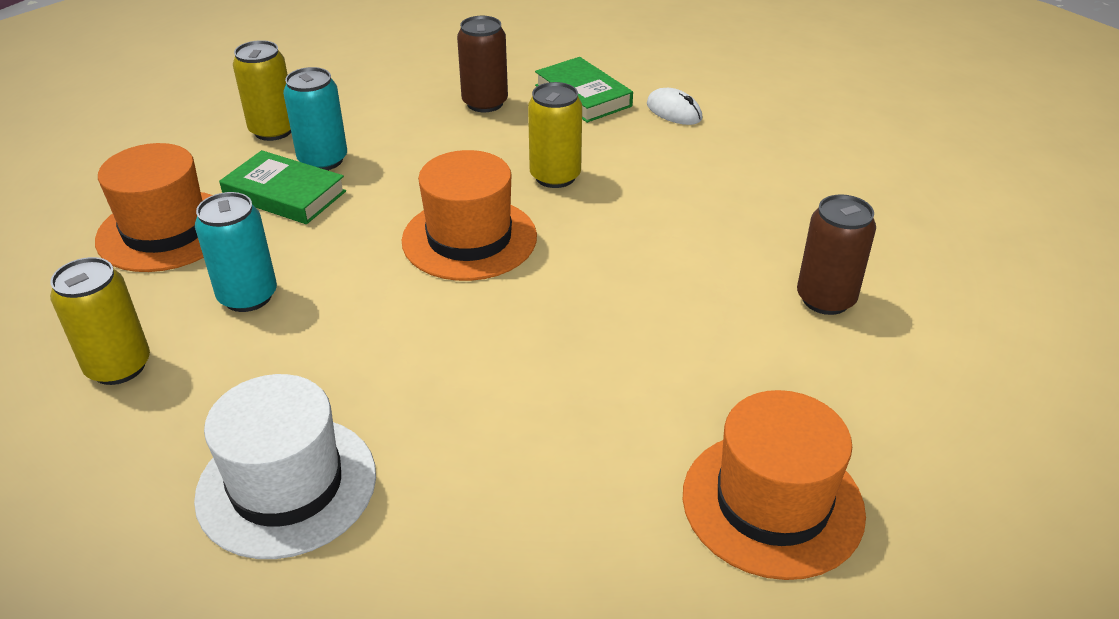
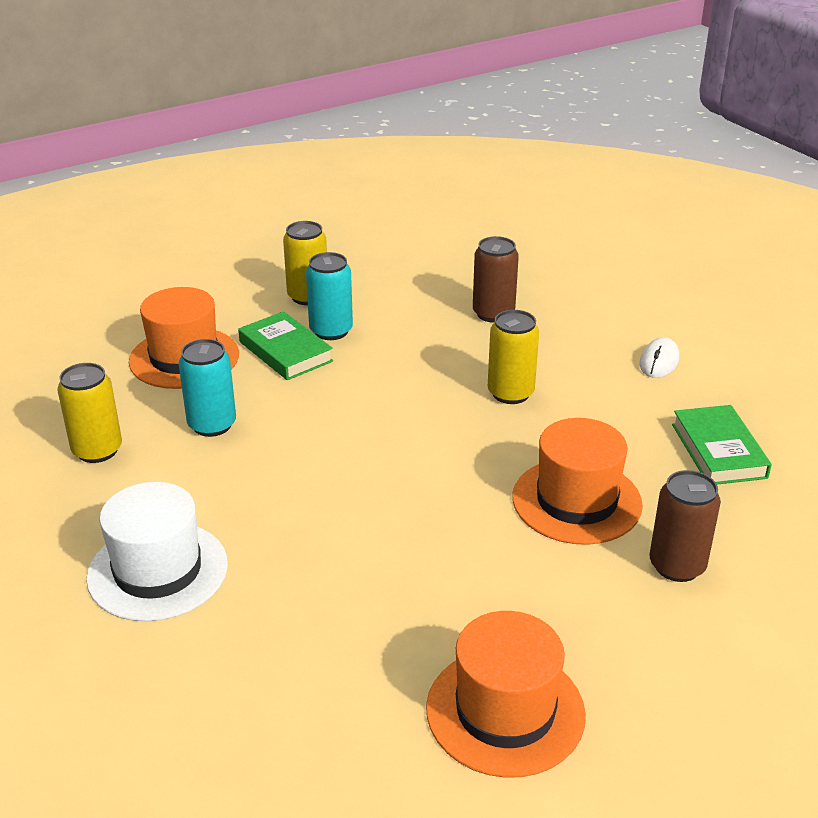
camera: 25 degrees right, 5 degrees down
orange hat [402,150,537,281] -> orange hat moved to [512,418,643,545]
green book [535,57,633,123] -> green book moved to [672,405,772,484]
white mouse [647,88,702,125] -> white mouse turned 45 degrees clockwise [639,337,679,378]

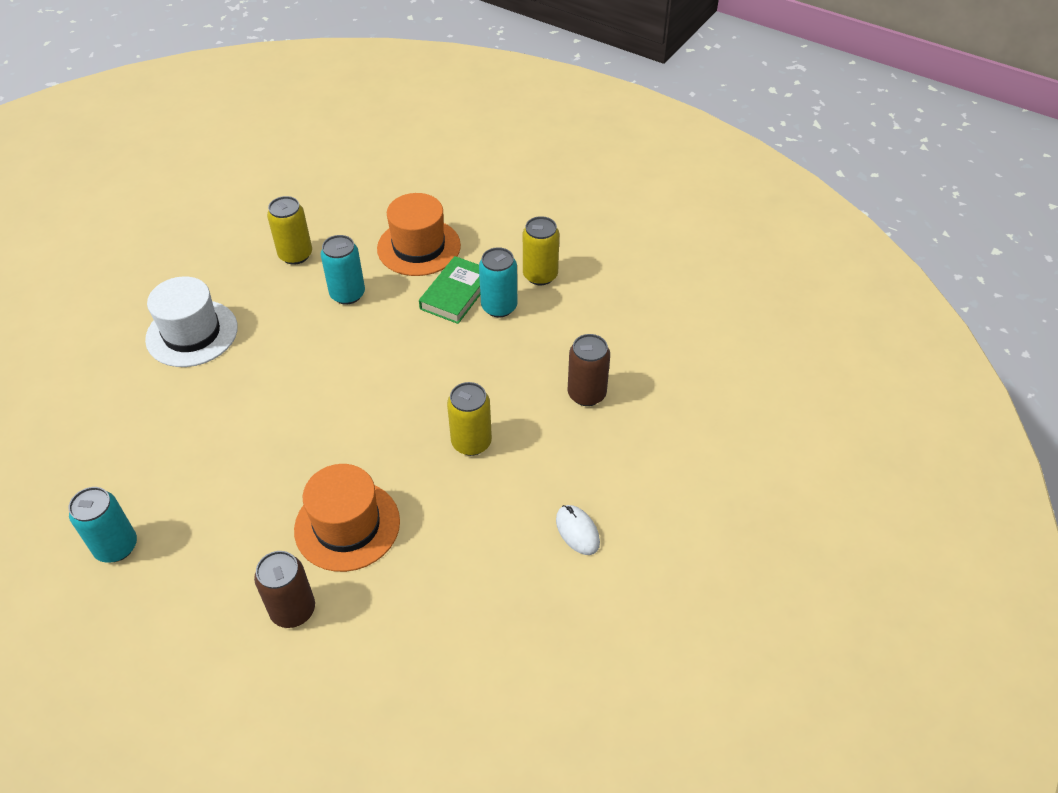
camera: 65 degrees right, 15 degrees up
orange hat [426,611,586,778] -> turquoise can [69,487,137,563]
white mouse [639,337,679,378] -> white mouse turned 60 degrees clockwise [556,505,600,555]
green book [672,405,772,484] -> none

